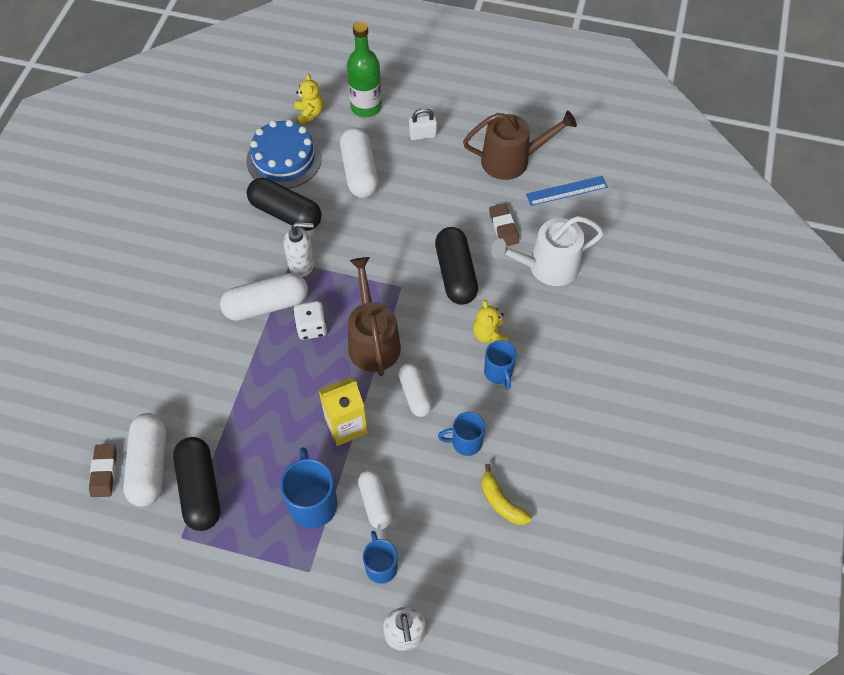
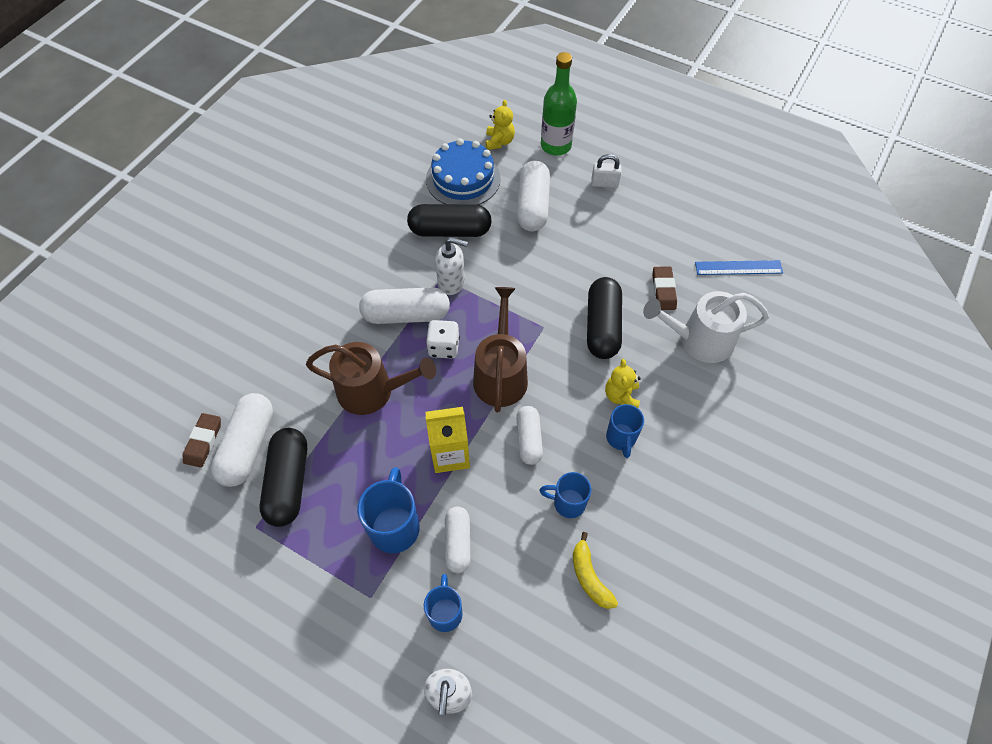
camera: 15 degrees right, 0 degrees up
black capsule [247,178,322,231] -> black capsule turned 45 degrees counterclockwise [407,204,492,237]
brown watering can [463,110,577,180] -> brown watering can moved to [306,342,436,415]

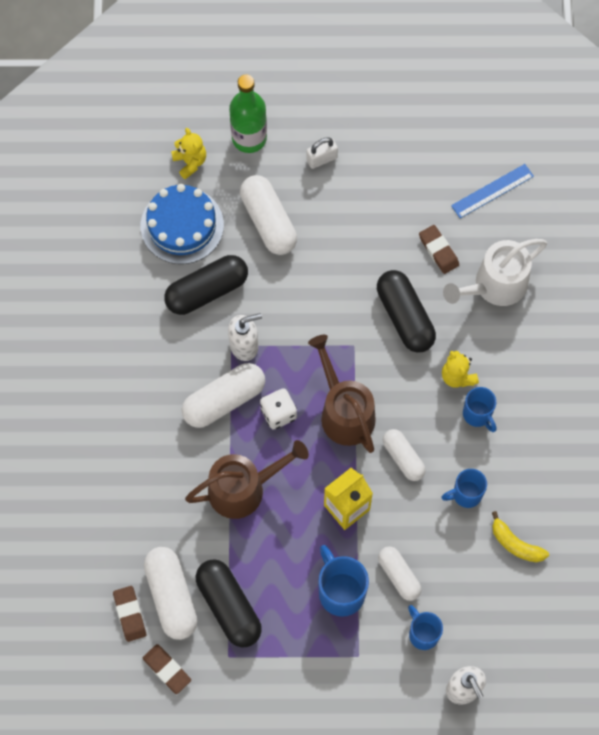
camera: 30 degrees left, 10 degrees up
none -> brown eraser [143,644,191,694]

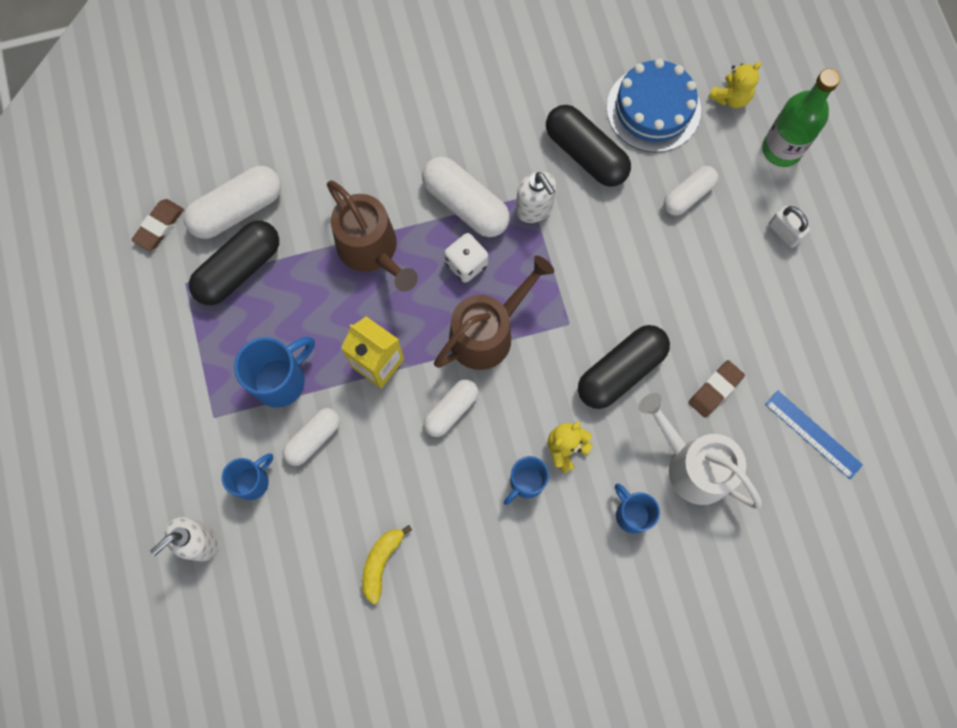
camera: 75 degrees right, 5 degrees up
brown eraser [113,586,146,642] -> none
white capsule [240,175,297,255] -> white capsule [664,166,718,216], size x0.63
blue mug [441,469,487,508] -> blue mug moved to [615,483,660,534]

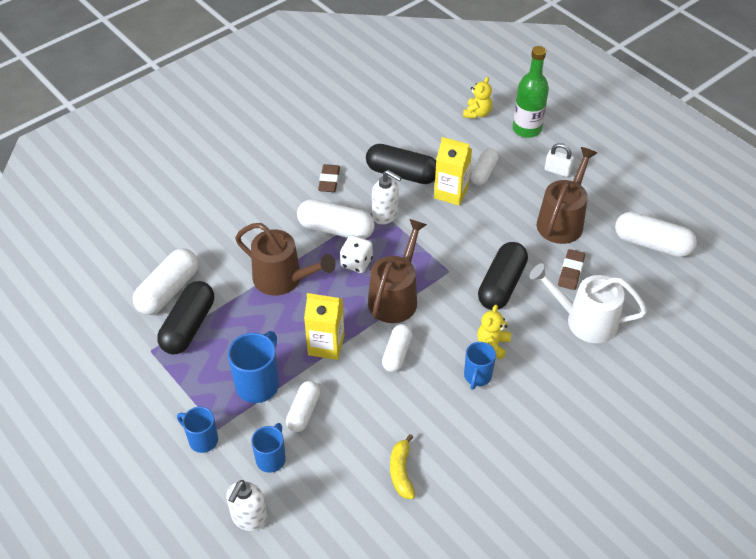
camera: 25 degrees left, 25 degrees down
brown eraser [132,199,184,251] -> brown eraser moved to [318,164,340,192]
blue cake [606,59,701,153] -> none
blue mug [615,483,660,534] -> blue mug moved to [177,407,218,453]
blue ruler [765,390,863,479] -> none
none -> yellow carton [434,137,472,206]
none -> brown watering can [537,147,597,244]
none -> white capsule [615,212,697,257]

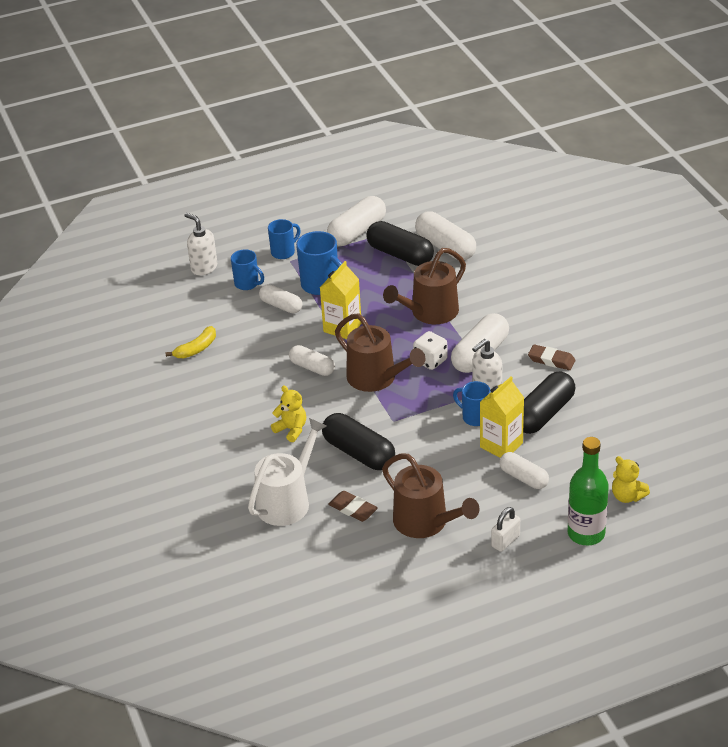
camera: 110 degrees right, 10 degrees down
yellow banana [390,434,415,499] -> yellow banana turned 120 degrees clockwise [165,326,216,358]
blue mug [464,342,496,390] -> blue mug moved to [453,381,491,426]
white capsule [615,212,697,257] -> white capsule moved to [327,196,386,246]

